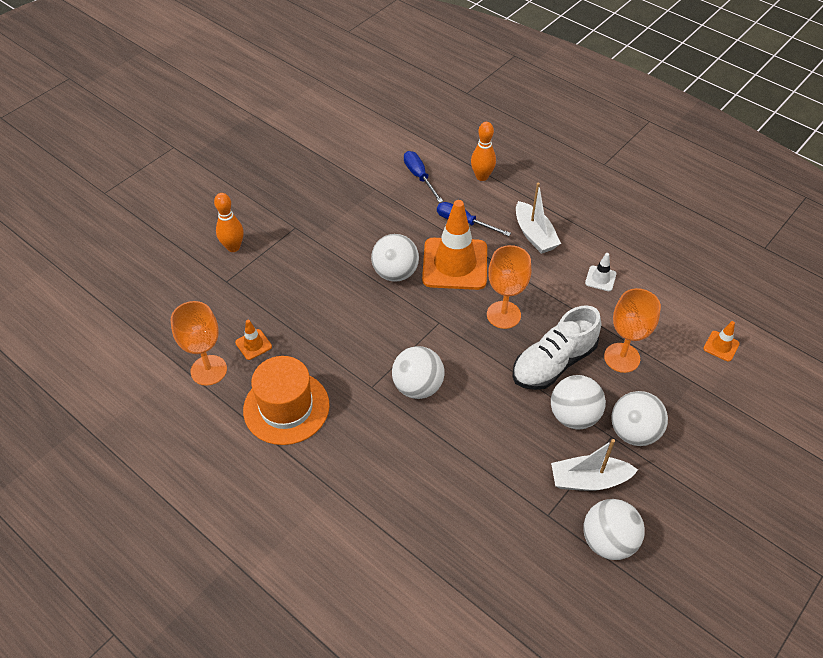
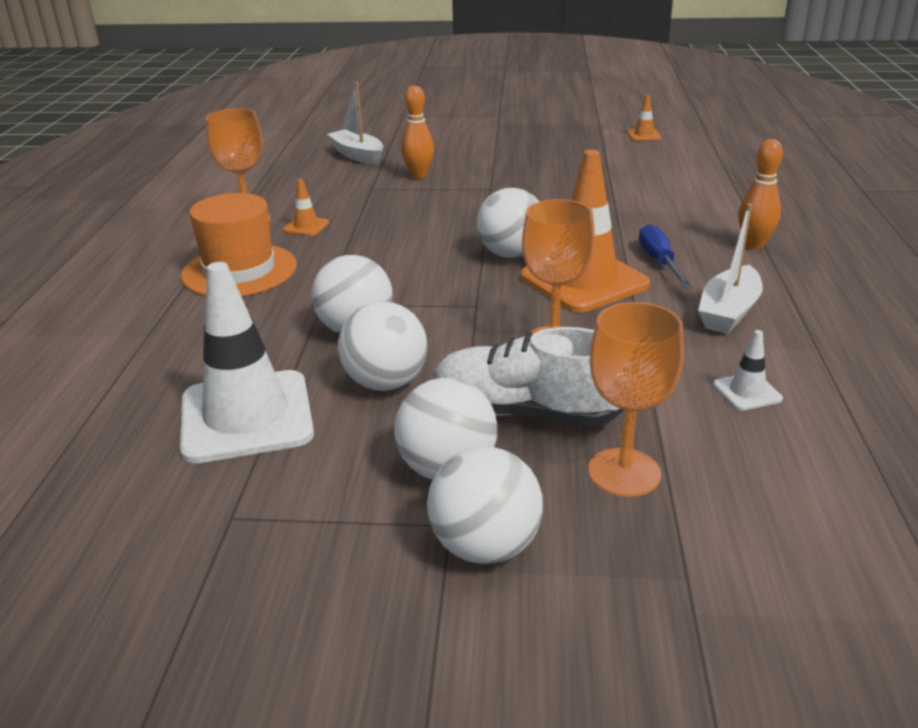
camera: 55 degrees right, 20 degrees down
blue screwdriver [404,151,443,203] -> none
white boat [551,439,638,491] -> white boat moved to [327,82,384,165]
white ball [583,499,645,560] -> white ball moved to [338,302,427,391]
orange traffic cone [703,321,740,362] -> orange traffic cone moved to [627,95,662,141]
none -> white traffic cone [180,262,314,463]

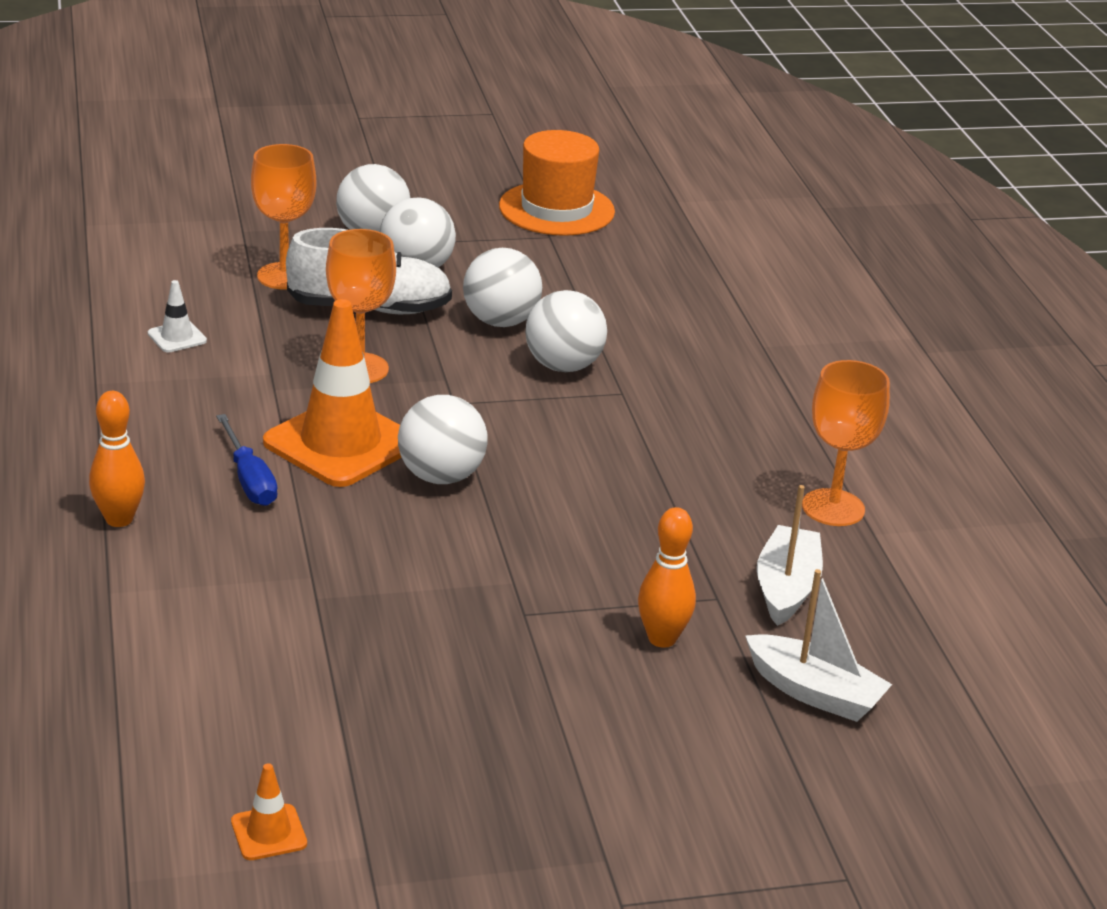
camera: 160 degrees right, 0 degrees up
white traffic cone [180,262,314,463] -> none
orange hat [181,193,297,296] -> orange hat moved to [499,130,615,236]
orange traffic cone [283,179,329,236] -> none
white boat [698,203,763,334] -> white boat moved to [757,485,823,626]

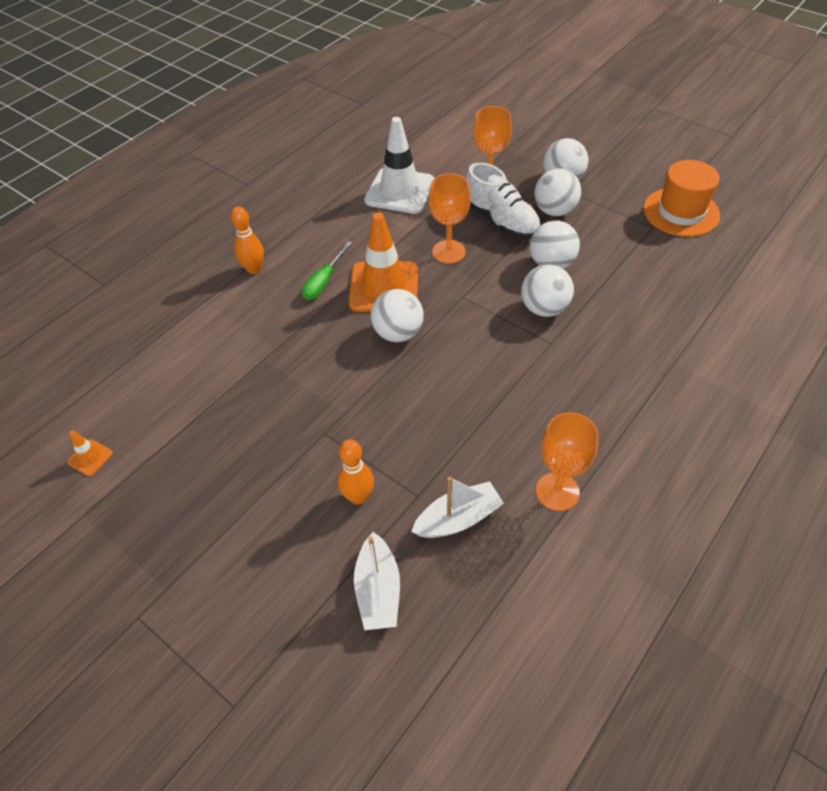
camera: 55 degrees right, 20 degrees up
white traffic cone [148,280,207,352] -> white traffic cone [364,117,434,214], size x2.35
blue screwdriver [216,414,278,506] -> green screwdriver [302,241,352,300]

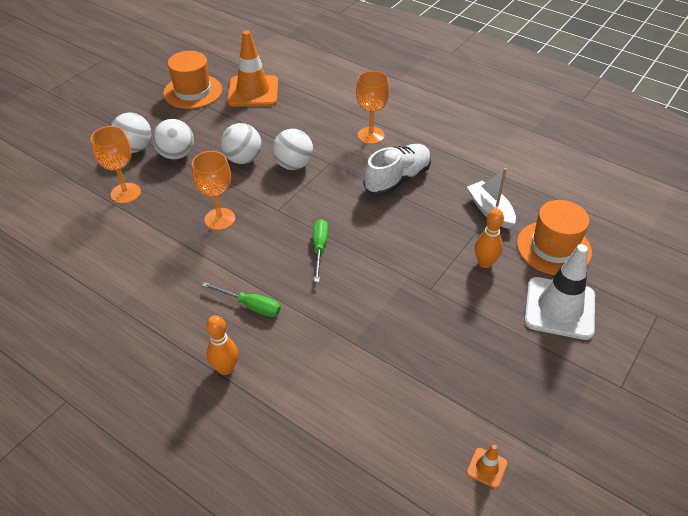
camera: 95 degrees left, 5 degrees down
orange traffic cone [349,212,418,312] -> orange traffic cone moved to [227,30,278,107]
white boat [354,532,400,630] -> orange hat [517,200,592,275]
white traffic cone [364,117,434,214] -> white traffic cone moved to [524,244,595,340]
white ball [371,289,424,342] -> green screwdriver [313,219,328,282]
white shoe [466,162,541,239] -> white shoe moved to [363,144,431,196]
orange goblet [536,412,599,511] -> orange goblet moved to [356,71,389,144]

